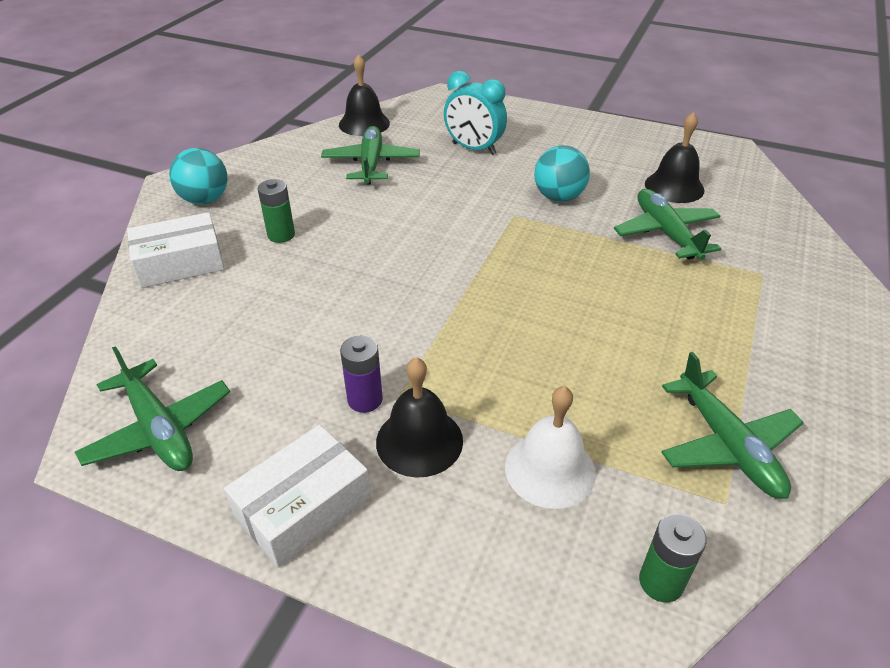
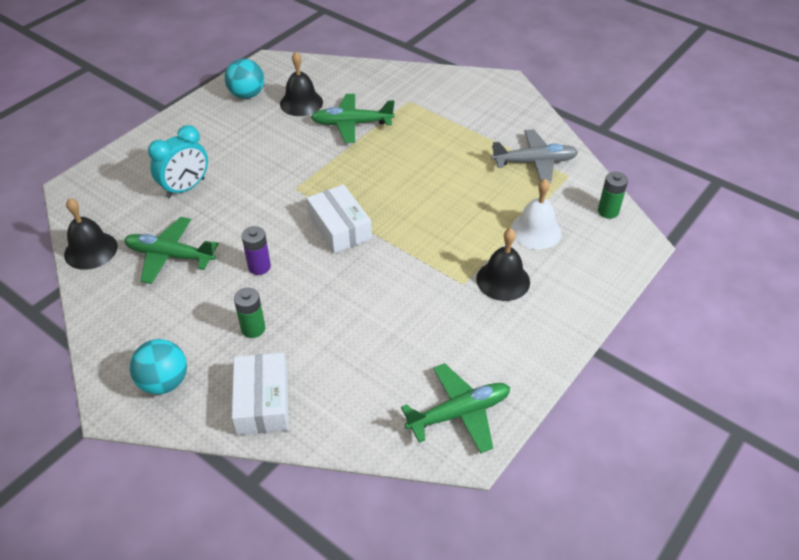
camera: 75 degrees left, 5 degrees up
white box [224,425,371,568] -> white box moved to [306,184,372,253]
purple battery [340,336,383,413] -> purple battery moved to [242,226,271,275]
turquoise ball [534,145,590,202] -> turquoise ball moved to [225,59,264,99]
green plane [661,352,804,499] -> grey plane [491,129,578,183]

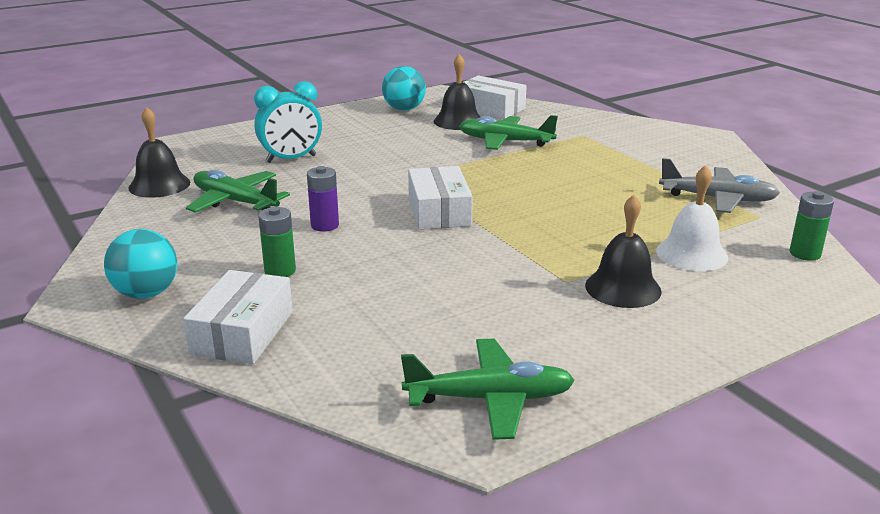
camera: 20 degrees right, 20 degrees down
none -> white box [464,75,527,119]

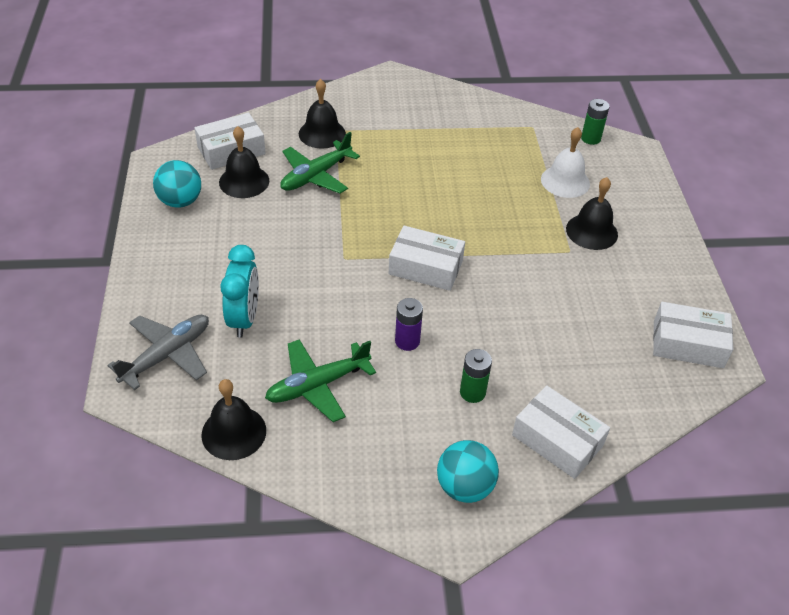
camera: 65 degrees left, 20 degrees up
green plane [401,339,575,440] -> white box [653,302,733,368]
grey plane [659,158,780,213] -> grey plane moved to [107,315,209,390]
none -> black bell [299,79,346,149]

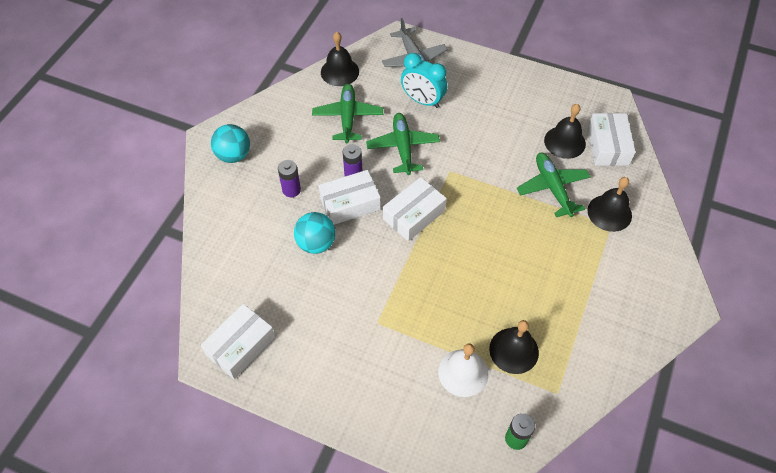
camera: 120 degrees right, 10 degrees up
turquoise ball [153,160,201,208] -> turquoise ball moved to [294,212,336,254]
green battery [460,349,492,403] -> purple battery [278,160,301,197]
white box [512,385,610,479] -> white box moved to [318,170,381,225]
black bell [566,177,618,250] -> black bell moved to [489,320,539,374]
none -> green plane [366,113,440,175]

